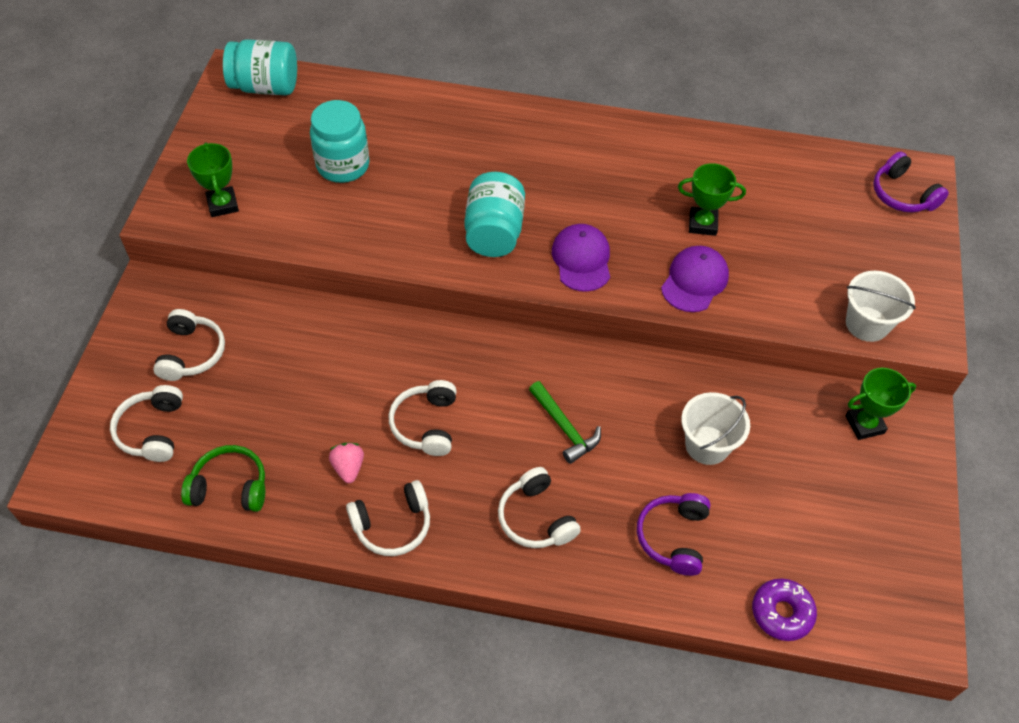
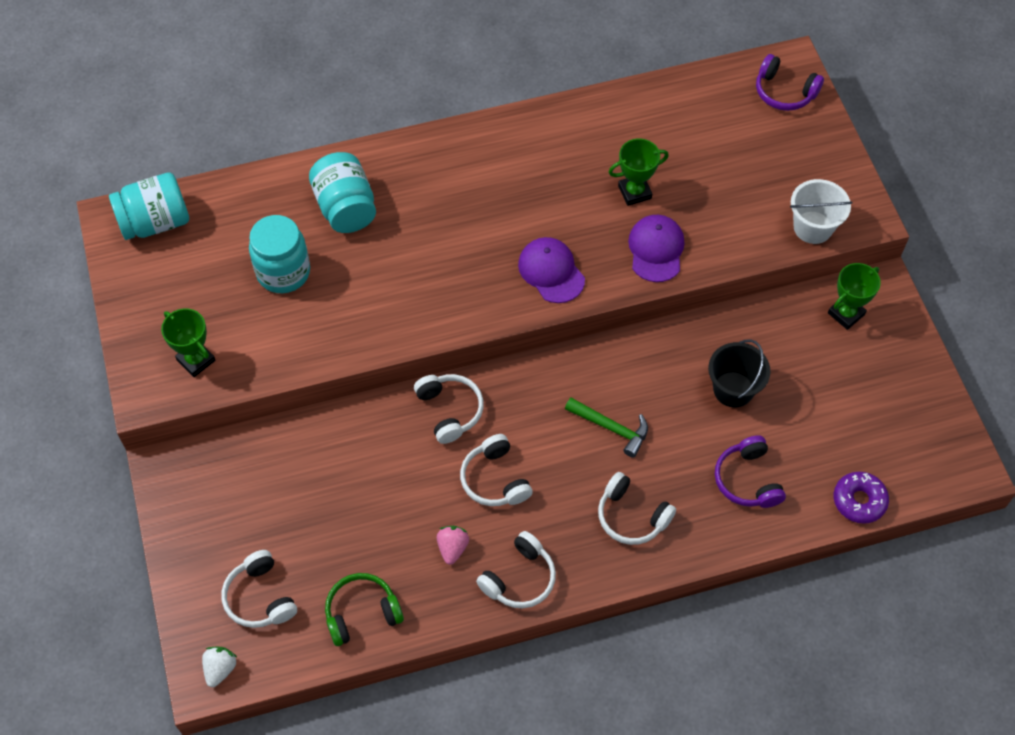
camera: 25 degrees left, 5 degrees up
white headphones [153,309,225,381] -> white headphones moved to [414,374,484,444]
pink strawberry [329,443,364,483] -> pink strawberry turned 45 degrees clockwise [437,526,469,565]
turquoise jar [464,172,525,257] -> turquoise jar moved to [309,152,376,233]
white bucket [681,392,750,465] -> black bucket [708,339,771,407]
none -> white strawberry [202,647,238,687]

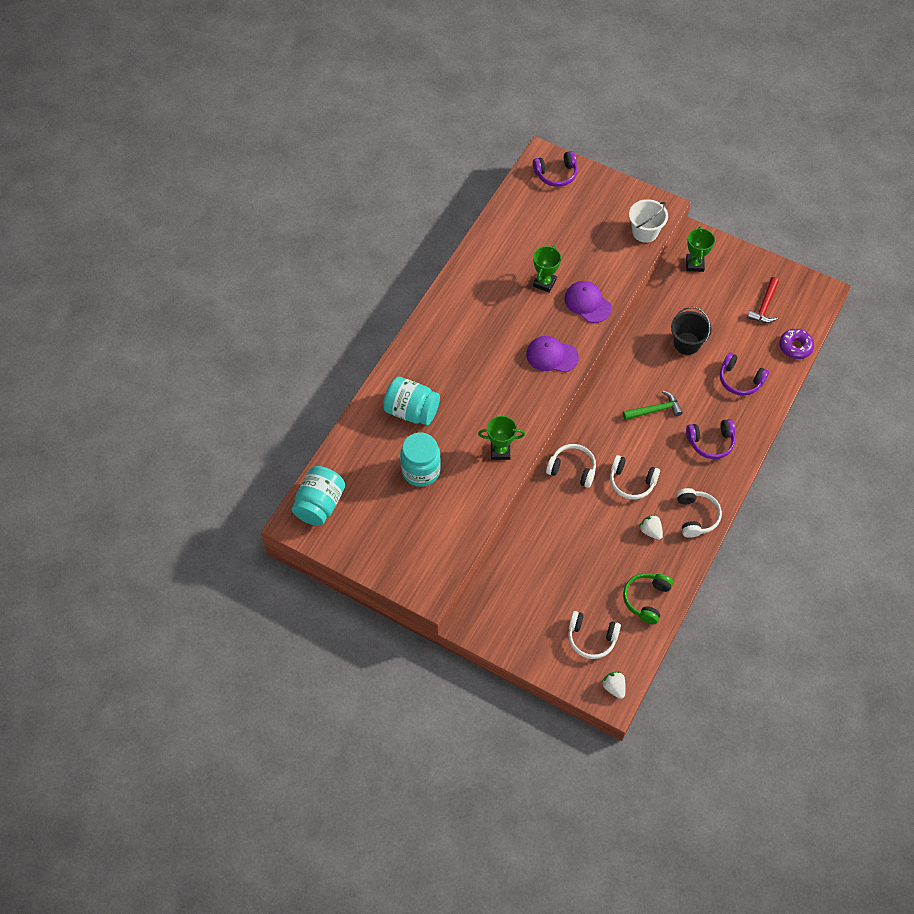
camera: 45 degrees left, 0 degrees up
green trophy [161,308,216,377] -> green trophy moved to [478,416,525,460]
pink strawberry [437,526,469,565] -> white strawberry [639,514,663,540]
white headphones [598,472,676,545] -> purple headphones [686,419,735,459]
none -> red hammer [747,277,779,323]

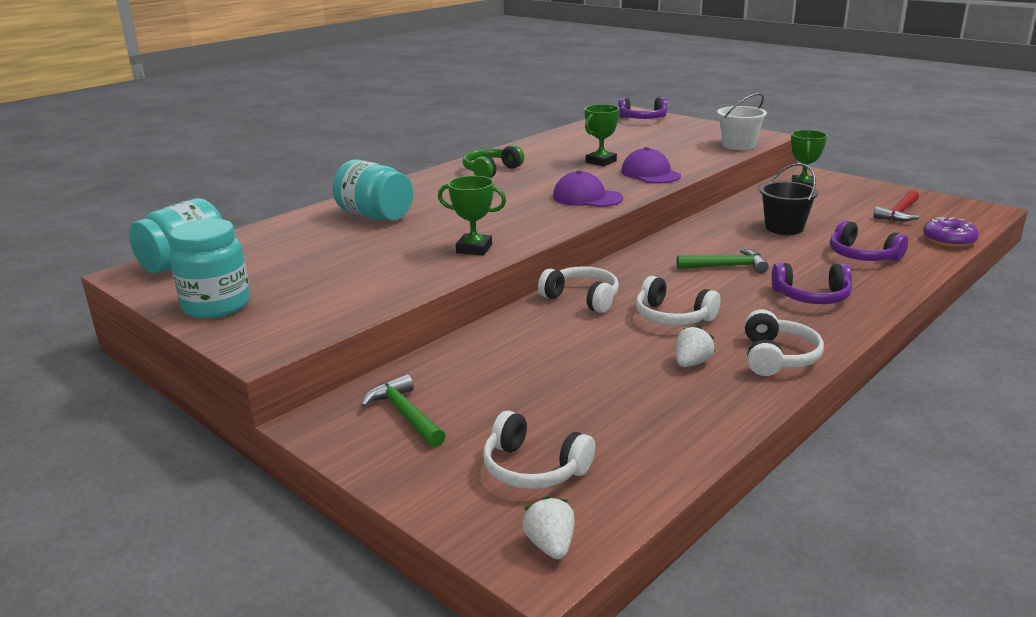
camera: 15 degrees right, 35 degrees down
turquoise jar [400,433,441,487] -> turquoise jar moved to [169,219,250,319]
green headphones [623,573,673,624] -> green headphones moved to [463,145,524,178]
white strawberry [639,514,663,540] -> white strawberry turned 60 degrees clockwise [676,325,715,367]
none -> green hammer [361,374,446,448]

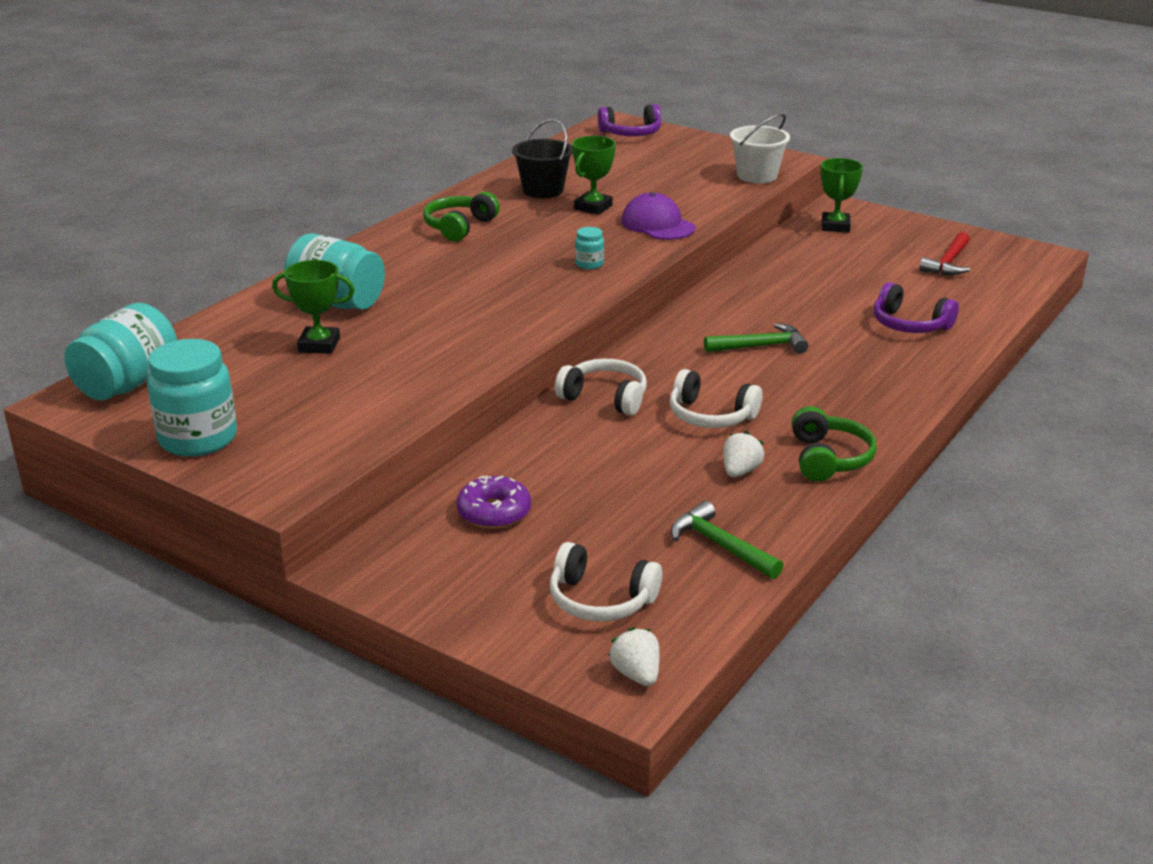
camera: 10 degrees left, 5 degrees up
green hammer [361,374,446,448] -> green hammer moved to [671,501,783,579]
green trophy [438,176,506,255] -> green trophy moved to [272,260,355,354]
purple cap [553,170,623,207] -> turquoise jar [575,227,604,270]
white headphones [745,309,824,376] -> green headphones [792,406,877,482]
black bucket [760,163,818,235] -> black bucket moved to [512,119,573,198]
purple headphones [771,263,852,304] -> none
purple donut [923,217,979,247] -> purple donut moved to [456,476,531,529]

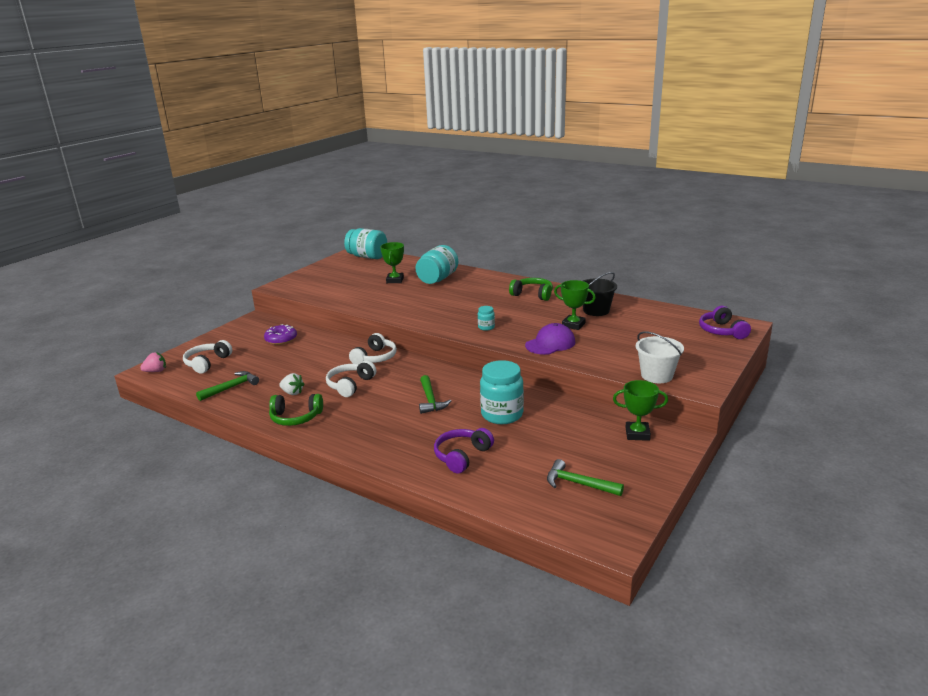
camera: 90 degrees right, 5 degrees down
turquoise jar [147,339,237,457] -> turquoise jar moved to [480,360,524,424]
white strawberry [608,627,659,686] -> pink strawberry [140,352,166,372]
red hammer [919,232,970,275] -> green hammer [547,459,624,496]

